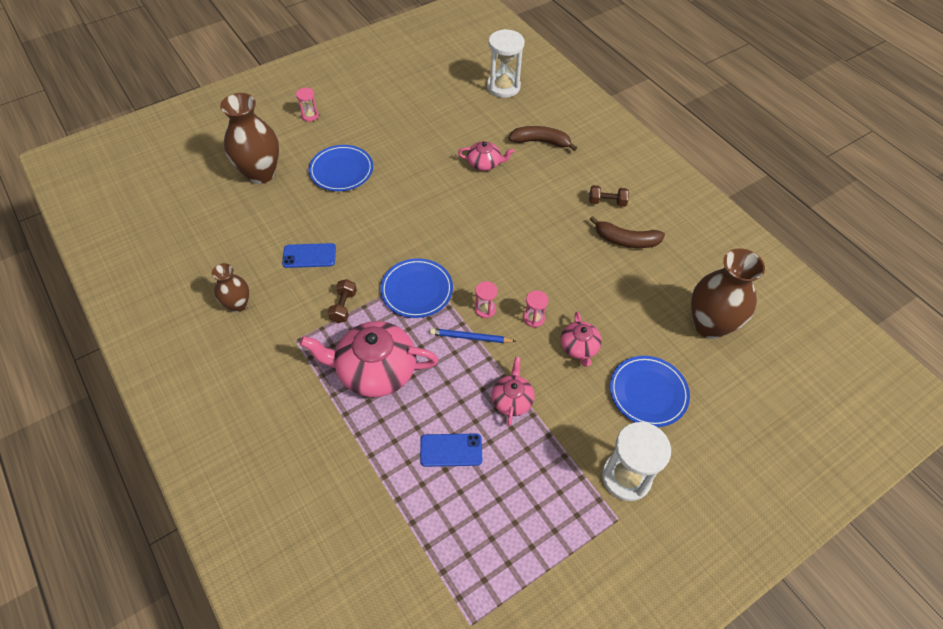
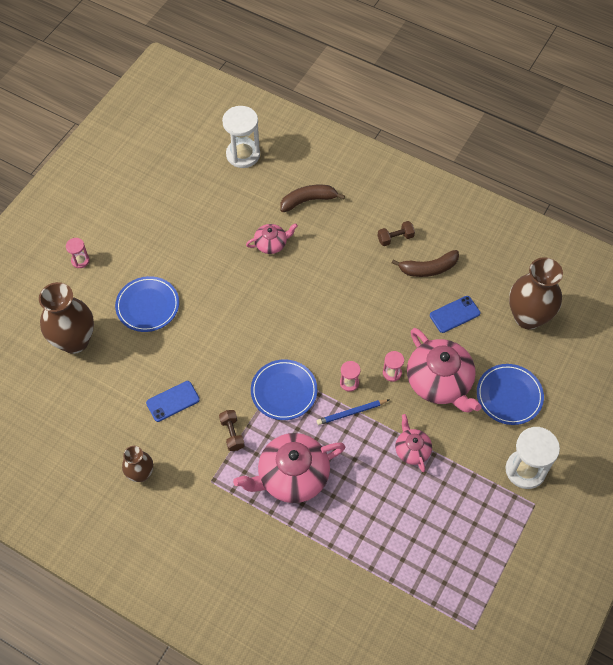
camera: 25 degrees left, 5 degrees up
blue phone [420,433,482,467] -> blue phone moved to [430,296,480,333]
pink teapot [561,312,602,367] -> pink teapot [407,328,481,412], size x1.91

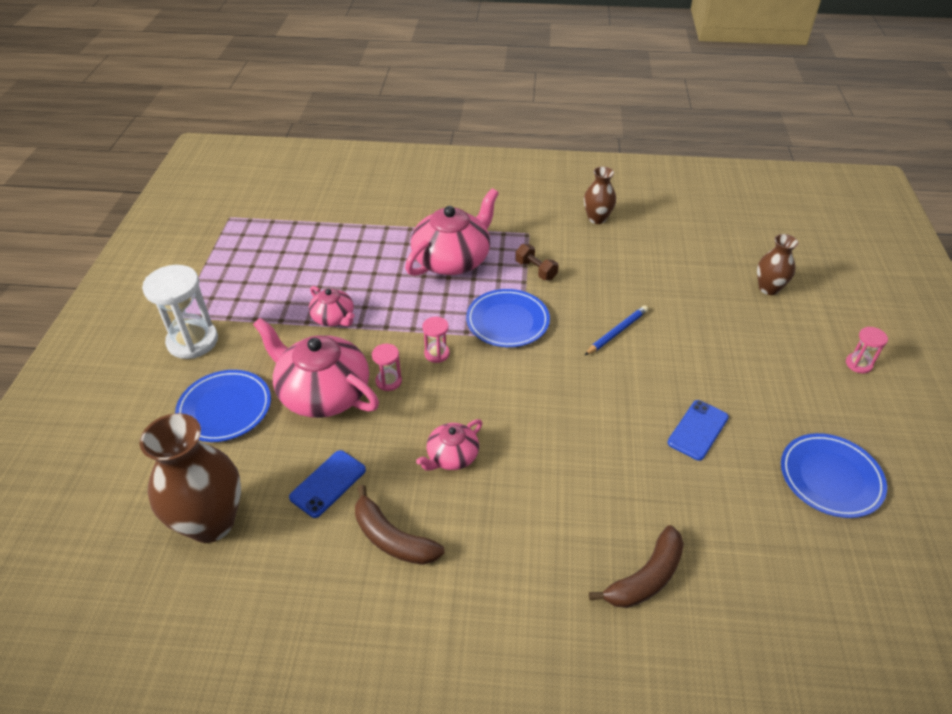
camera: 155 degrees right, 15 degrees down
brown vase [39,282,94,354] -> brown vase [757,234,798,295], size x0.56
blue plate [115,276,179,332] -> blue plate moved to [781,433,887,518]
blue phone [146,381,200,422] -> blue phone moved to [668,400,729,461]
white hourglass [222,106,260,168] -> none
pink teapot [246,223,298,254] -> pink teapot moved to [416,419,482,471]
blue pencil [317,400,389,425] -> blue pencil moved to [584,305,648,356]
brown dumbbell [378,221,415,246] -> none
brown banana [392,250,459,277] -> brown banana turned 105 degrees counterclockwise [355,485,444,565]

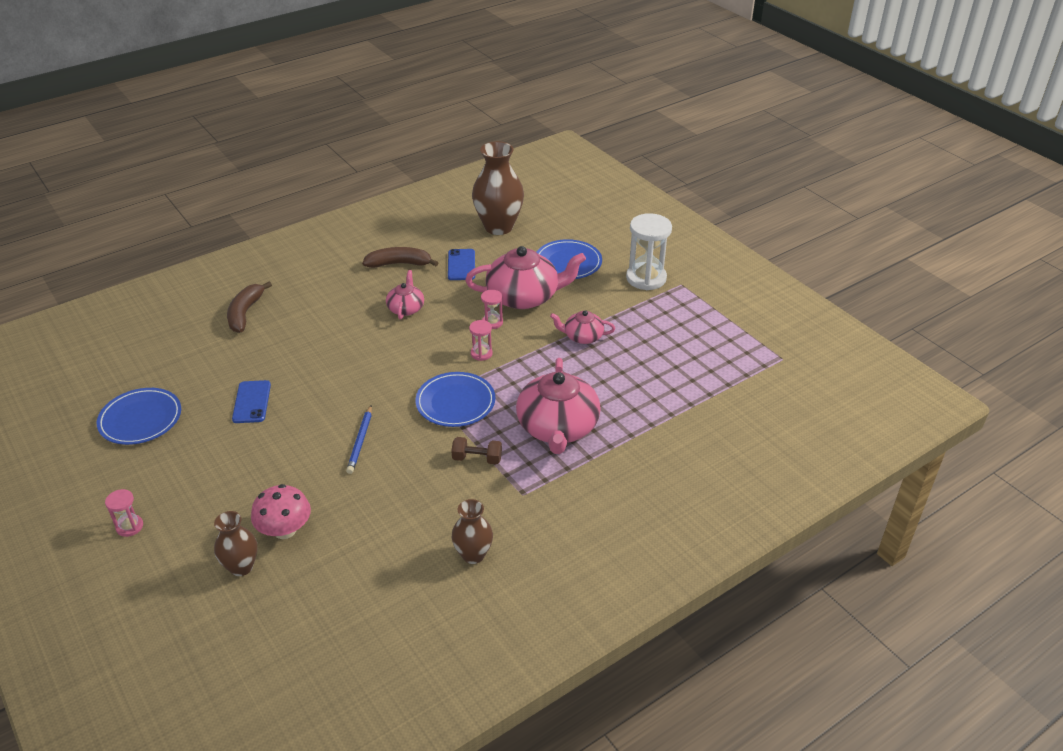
camera: 140 degrees right, 5 degrees down
none -> pink mushroom [251,484,311,539]

